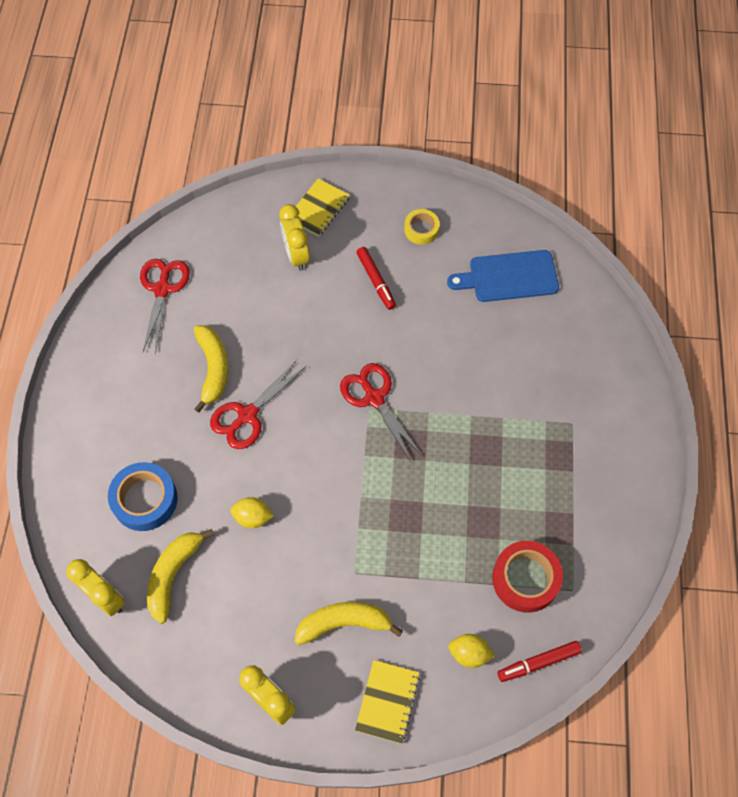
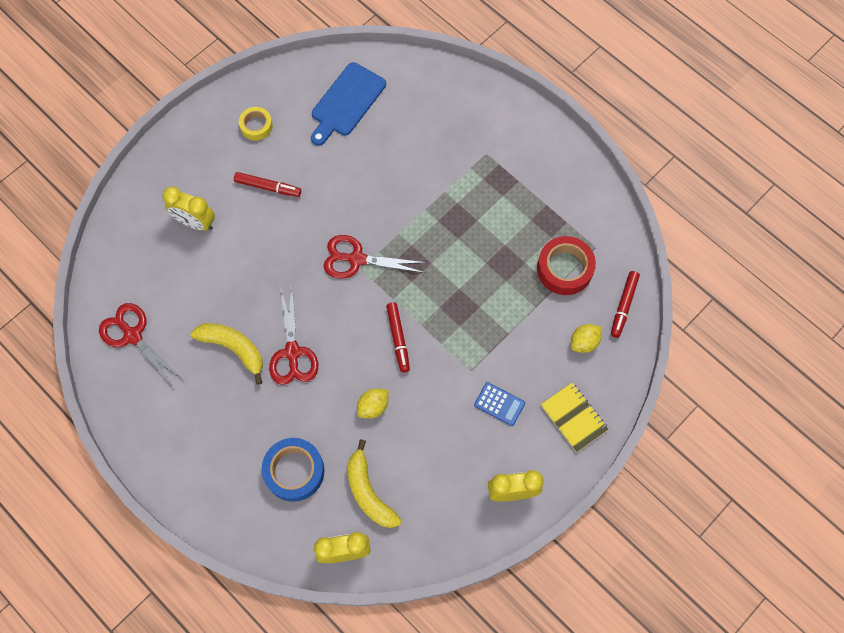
camera: 50 degrees left, 5 degrees up
yellow banana [295,602,403,645] -> blue calculator [474,382,525,426]
yellow notebook [296,178,350,237] -> none
none -> red marker [386,302,410,372]

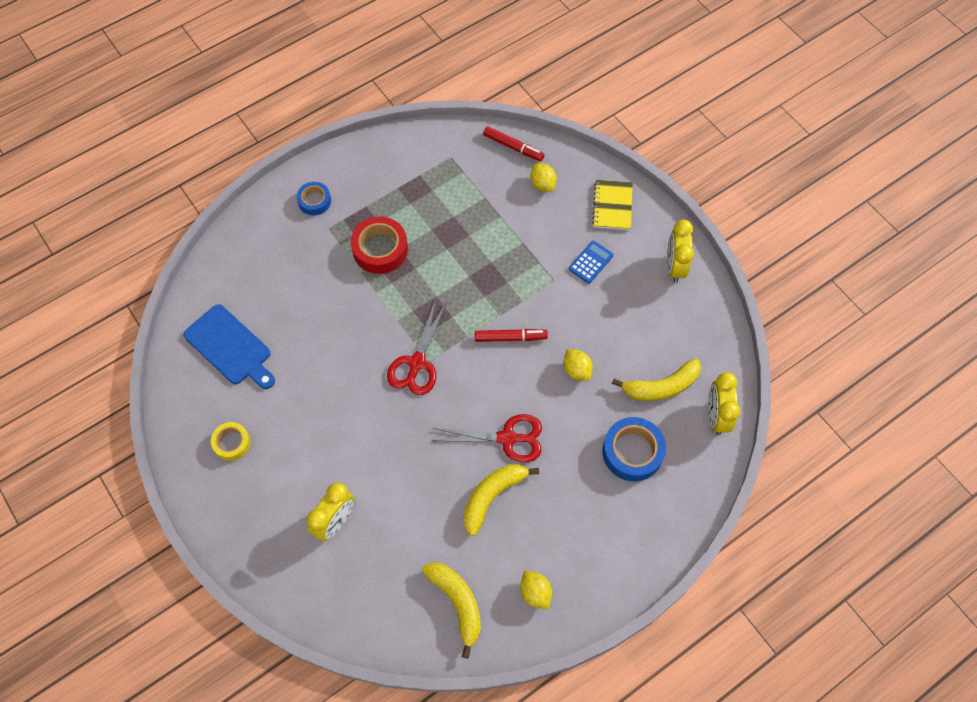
camera: 80 degrees left, 5 degrees down
red scissors [99,303,182,386] -> yellow banana [422,562,481,659]
red marker [234,172,301,197] -> none
red tape [537,236,596,295] -> red tape moved to [351,217,408,274]
yellow notebook [541,383,609,452] -> yellow notebook turned 60 degrees counterclockwise [592,180,633,230]
none -> blue tape [297,182,331,215]
none -> yellow lemon [520,570,552,609]

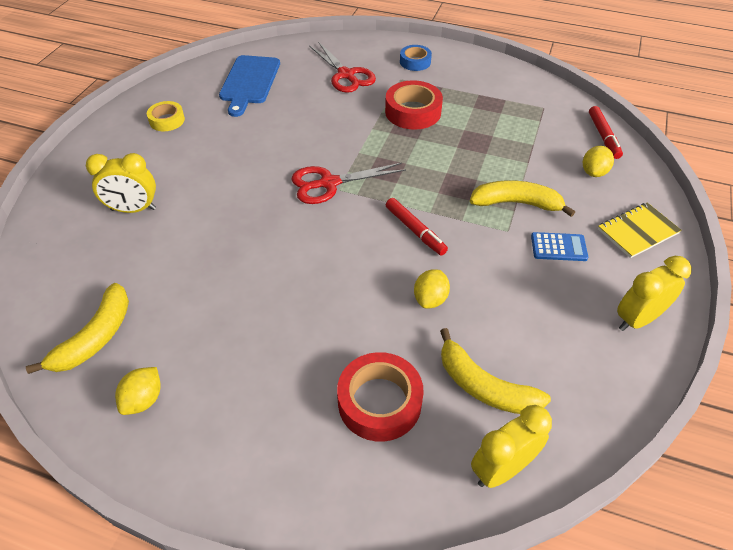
camera: 55 degrees right, 15 degrees down
red scissors [432,414,542,463] -> red scissors moved to [309,42,376,93]
yellow banana [463,464,539,536] -> yellow banana moved to [470,180,575,217]
blue tape [602,417,666,481] -> red tape [337,352,424,442]

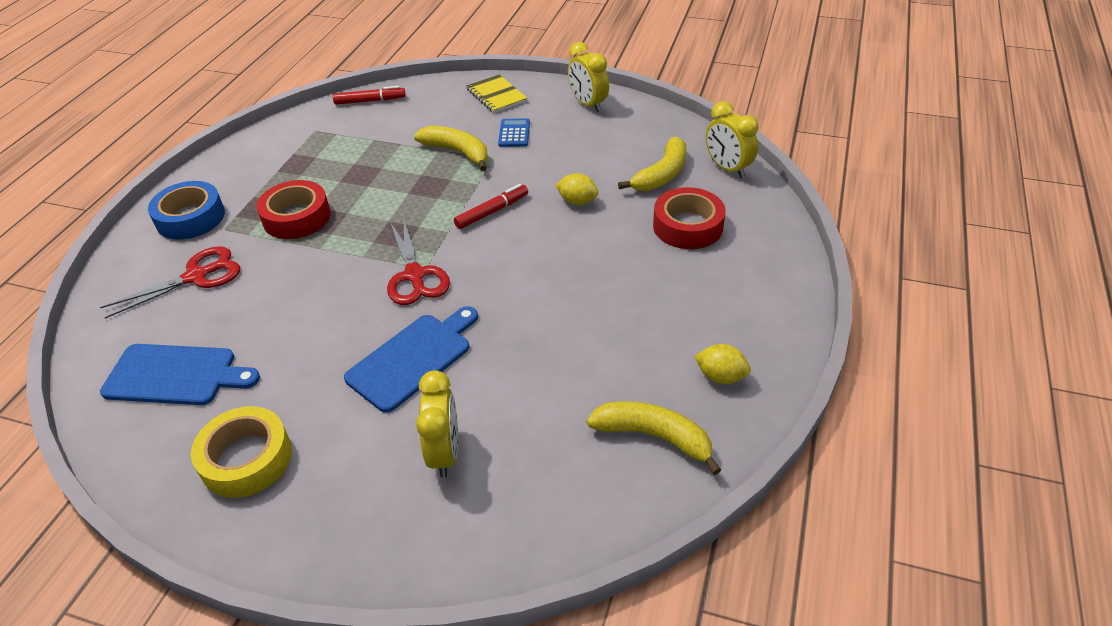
camera: 90 degrees left, 5 degrees down
yellow tape [147,101,185,131] -> yellow tape [191,406,292,498], size x1.64
blue tape [400,45,432,71] -> blue tape [148,181,225,240], size x1.64
yellow banana [470,180,575,217] -> yellow banana turned 120 degrees clockwise [414,126,488,171]
yellow lemon [583,146,614,177] -> none
none -> blue cutting board [344,306,478,413]

